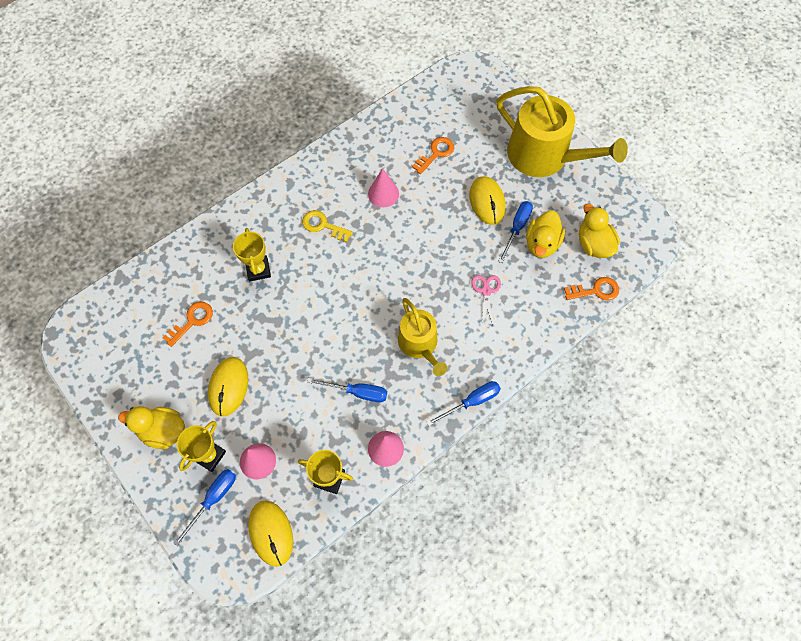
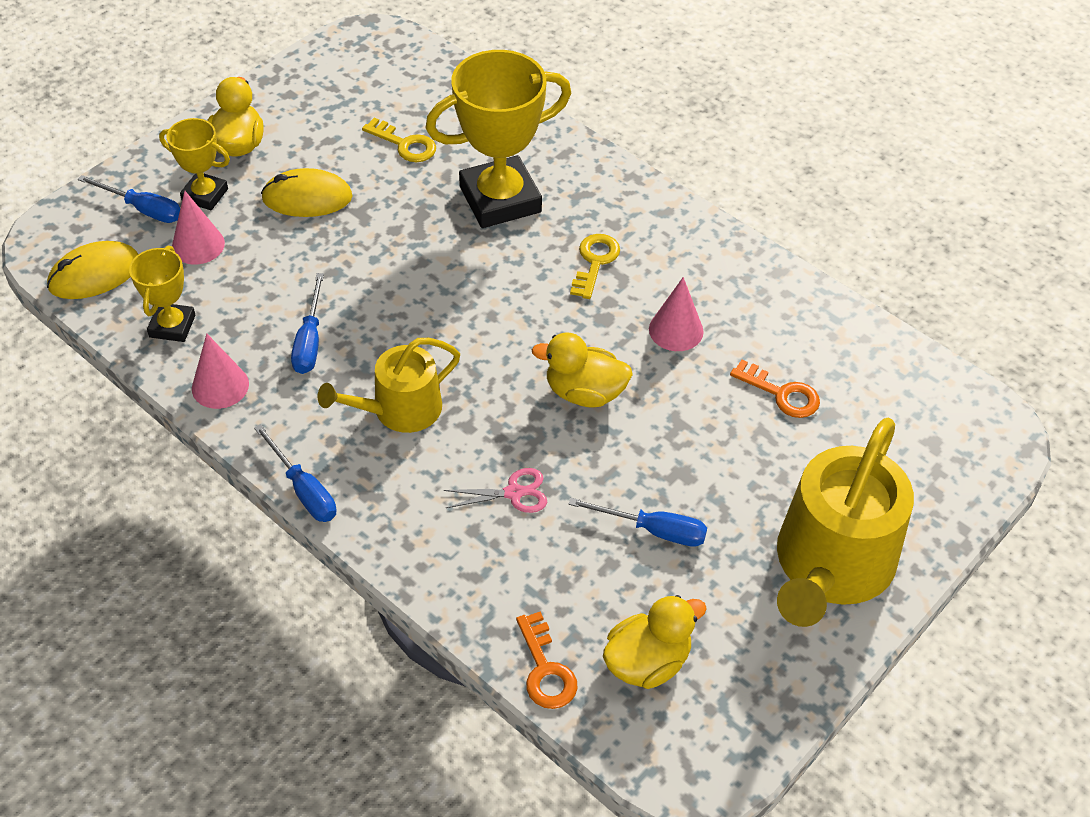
camera: 80 degrees right, 15 degrees down
orange key [162,302,213,347] -> yellow key [362,118,436,162]
yellow trophy [233,228,271,282] -> yellow trophy [426,50,571,228], size x1.89
yellow mouse [470,176,506,225] -> none
yellow duck [526,211,565,258] -> yellow duck moved to [531,332,633,407]

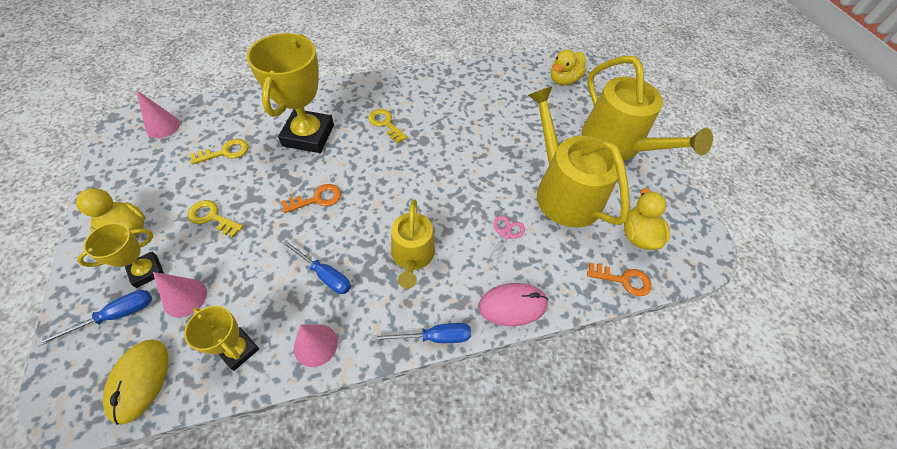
camera: 60 degrees left, 5 degrees up
yellow mouse [261,168,352,217] -> yellow key [188,200,243,237]
yellow duck [531,332,633,407] -> yellow duck moved to [551,49,586,85]
blue screwdriver [569,498,707,547] -> yellow watering can [528,86,630,228]
pink cone [649,277,704,351] -> pink cone moved to [137,91,180,138]
orange key [730,360,820,418] -> orange key moved to [281,184,341,213]
none -> pink mouse [478,283,548,326]

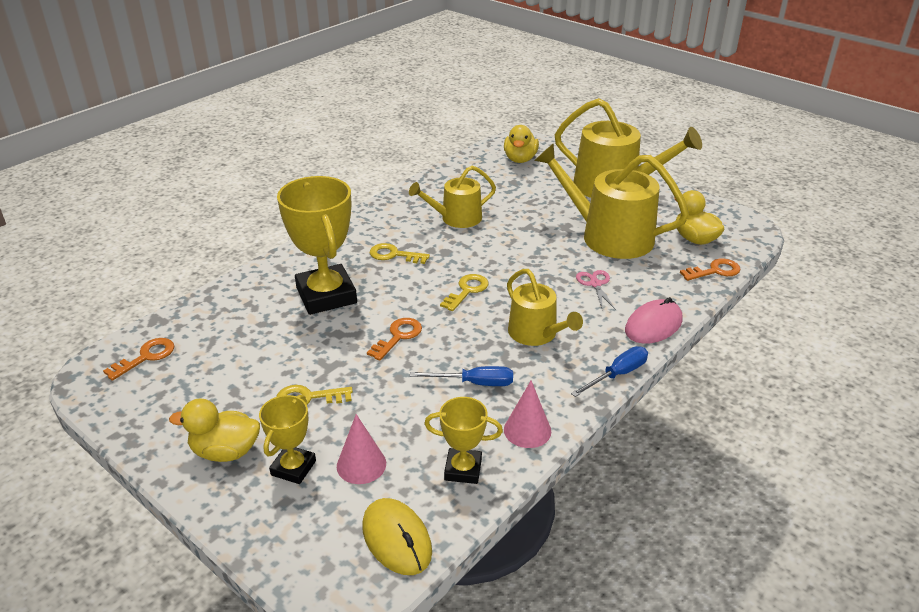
camera: 30 degrees left, 20 degrees down
blue screwdriver [37,290,152,347] -> none
pink cone [137,91,180,138] -> orange key [103,338,175,381]
yellow key [190,139,249,165] -> yellow key moved to [440,274,489,311]
none -> yellow watering can [409,166,496,228]

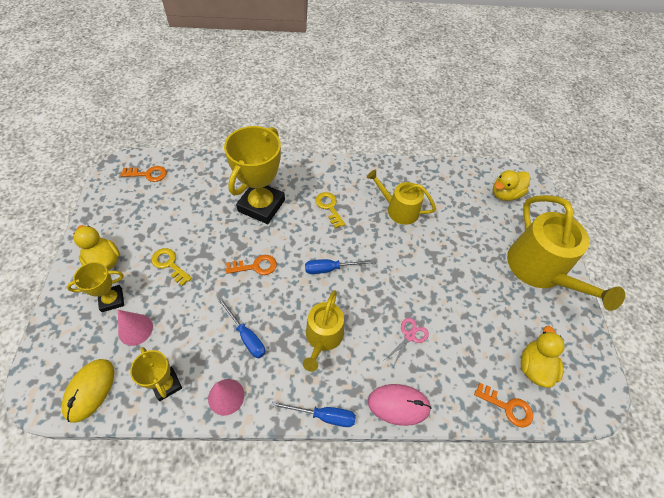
camera: 45 degrees right, 20 degrees up
yellow key [440,274,489,311] -> blue screwdriver [305,259,374,274]
yellow watering can [534,143,689,259] -> none

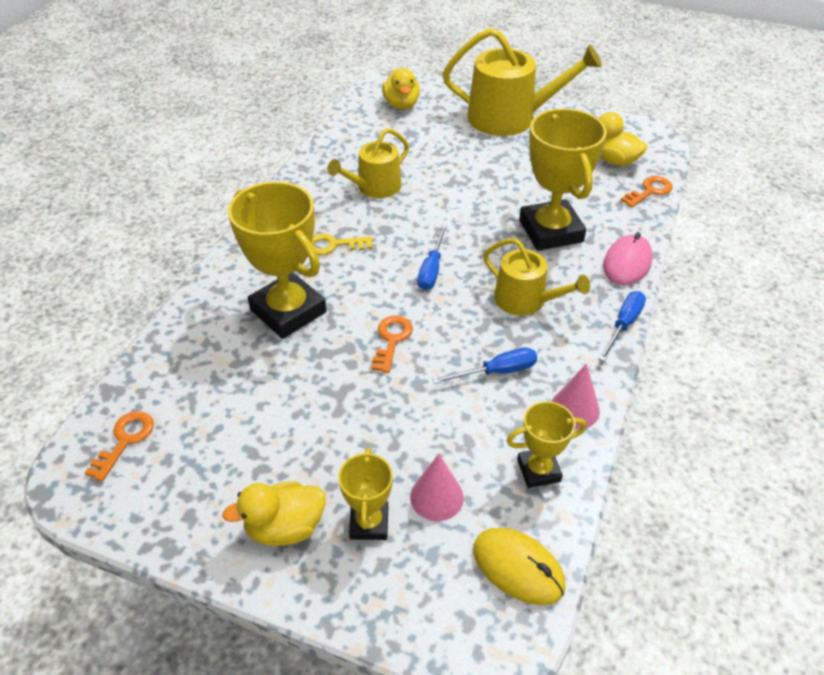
camera: 65 degrees left, 10 degrees down
yellow key [152,248,192,286] -> none
pink scissors [383,318,429,367] -> yellow trophy [519,108,607,251]

